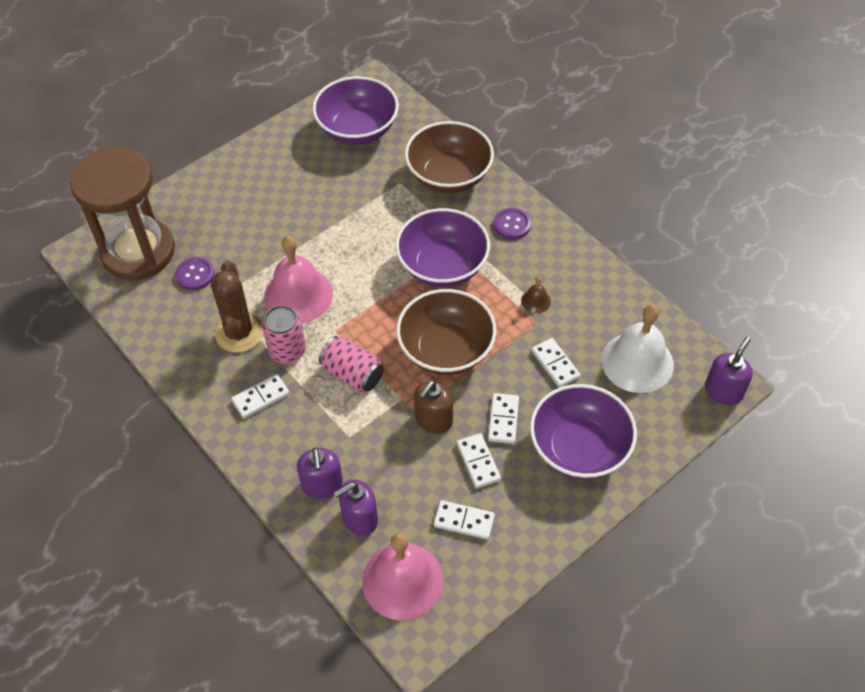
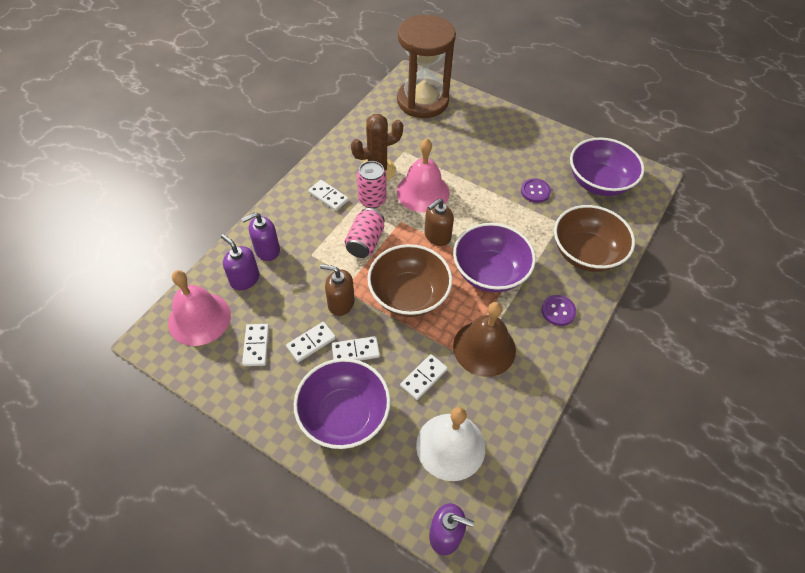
camera: 70 degrees right, 0 degrees up
purple button [175,257,215,290] -> purple button moved to [521,178,551,203]
brown bell [521,277,551,313] -> brown bell [453,302,516,377], size x2.34
none -> brown soap dispenser [424,198,454,246]

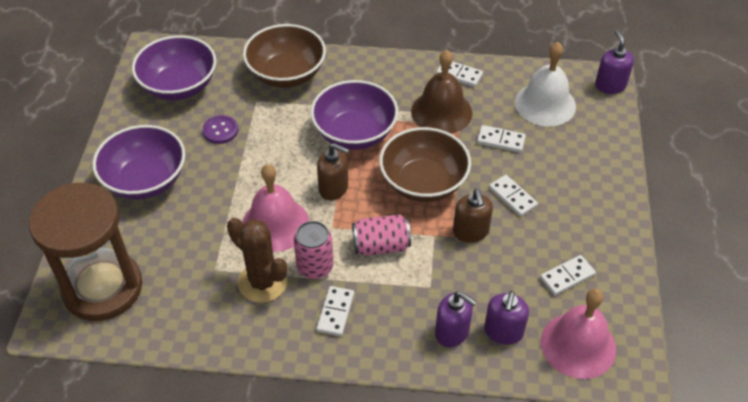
camera: 115 degrees left, 5 degrees down
white domino [286,322,336,362] -> white domino moved to [436,61,483,87]
purple bowl [294,358,391,449] -> purple bowl moved to [92,125,185,200]
purple button [541,295,576,326] -> none

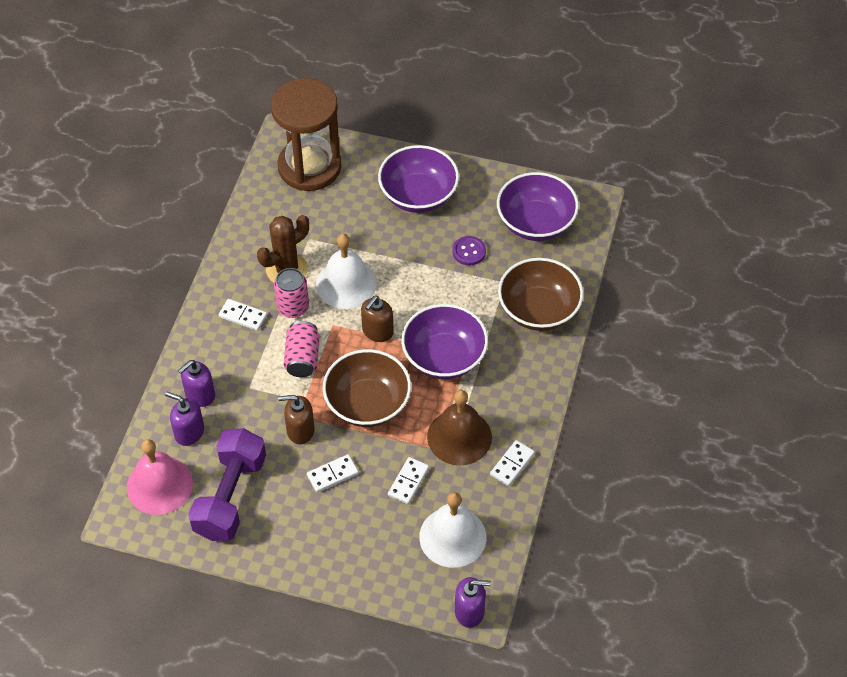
camera: 100 degrees right, 5 degrees up
pink bell [242,164,309,252] -> white bell [316,234,377,309]
white domino [540,255,596,295] -> purple dumbbell [188,428,266,541]

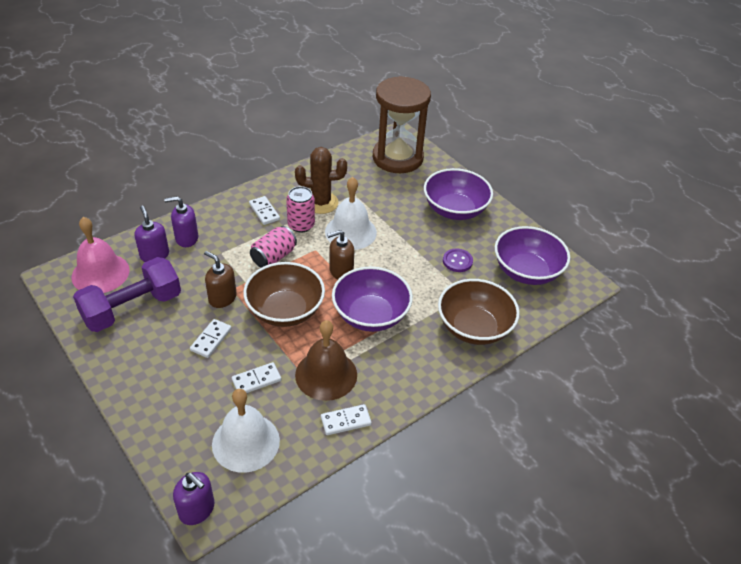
camera: 35 degrees right, 10 degrees down
white domino [307,454,359,493] -> white domino turned 75 degrees counterclockwise [190,319,232,358]

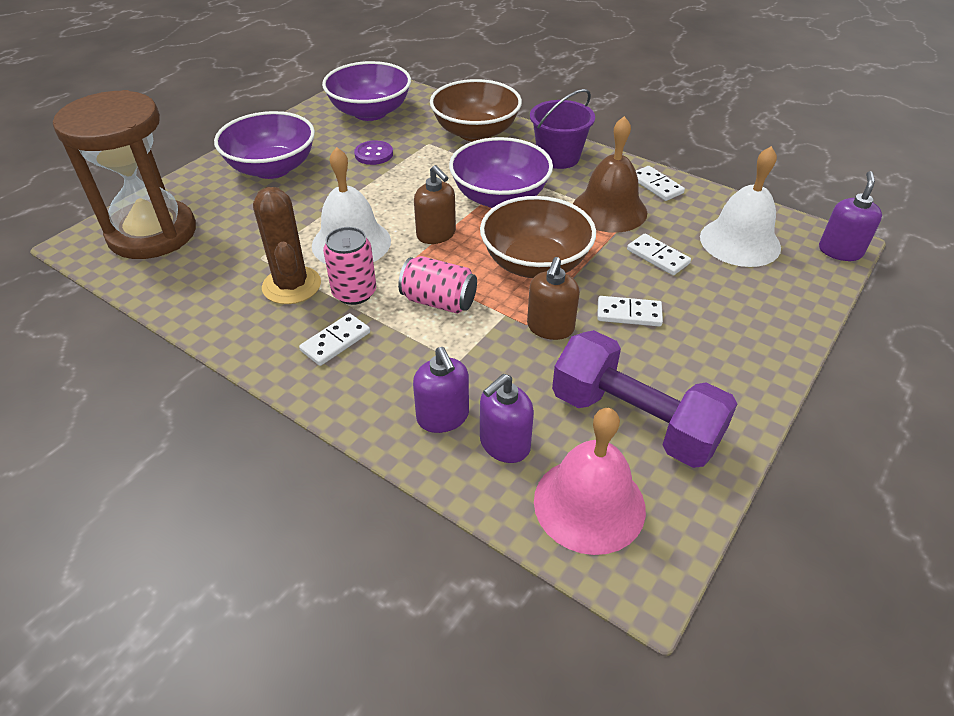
camera: 105 degrees left, 0 degrees up
none -> purple bucket [530,89,595,169]

